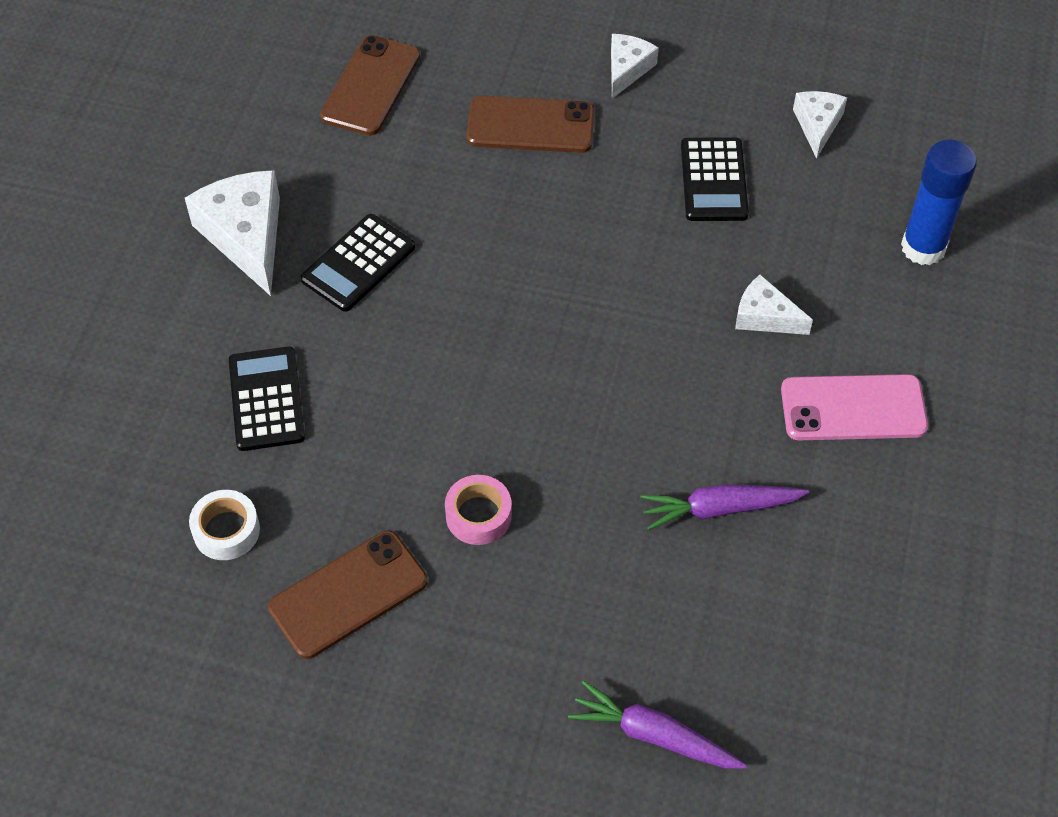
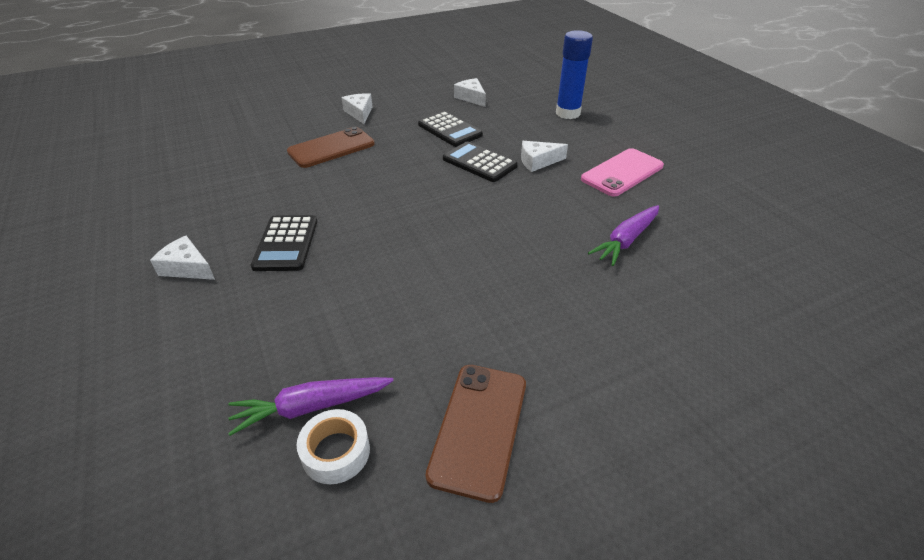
camera: 40 degrees left, 15 degrees down
white cheese [185,170,280,296] -> white cheese [150,236,215,280], size x0.58
black calculator [229,346,305,451] -> black calculator moved to [443,142,518,182]
brown phone [320,35,420,136] -> none
pink tape [445,475,512,545] -> none
purple carrot [568,681,747,769] -> purple carrot moved to [228,377,394,436]

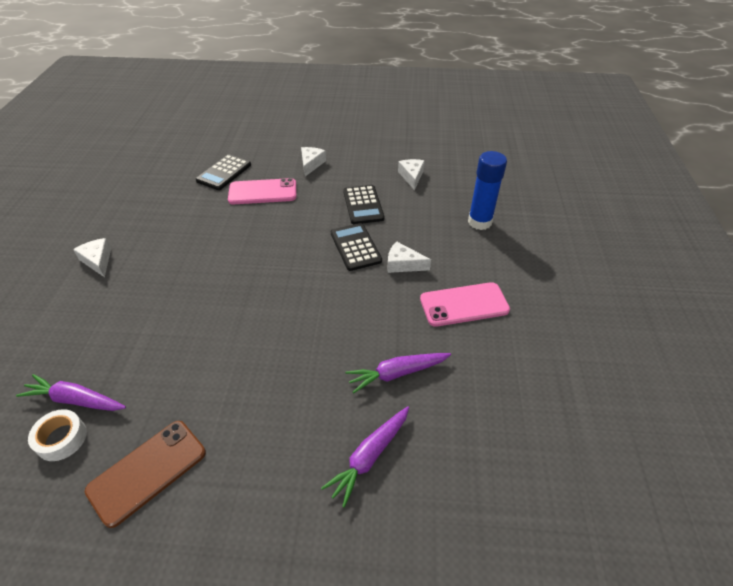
camera: 30 degrees right, 5 degrees up
black calculator [251,215,317,271] -> black calculator moved to [196,154,251,190]
brown phone [287,127,375,168] -> pink phone [228,178,296,205]
none -> purple carrot [321,406,409,508]

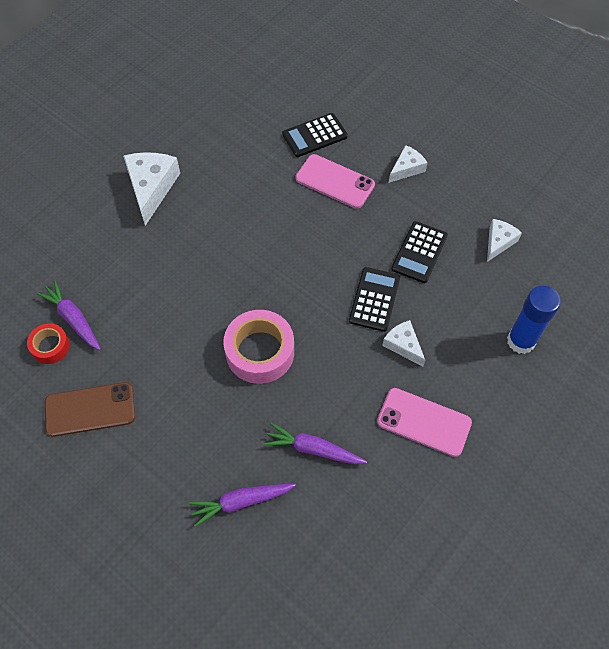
camera: 35 degrees right, 15 degrees up
white tape [28,409,87,461] -> red tape [27,323,70,364]
white cheese [73,238,111,277] -> white cheese [123,152,180,226], size x1.74
none -> pink tape [223,310,294,384]

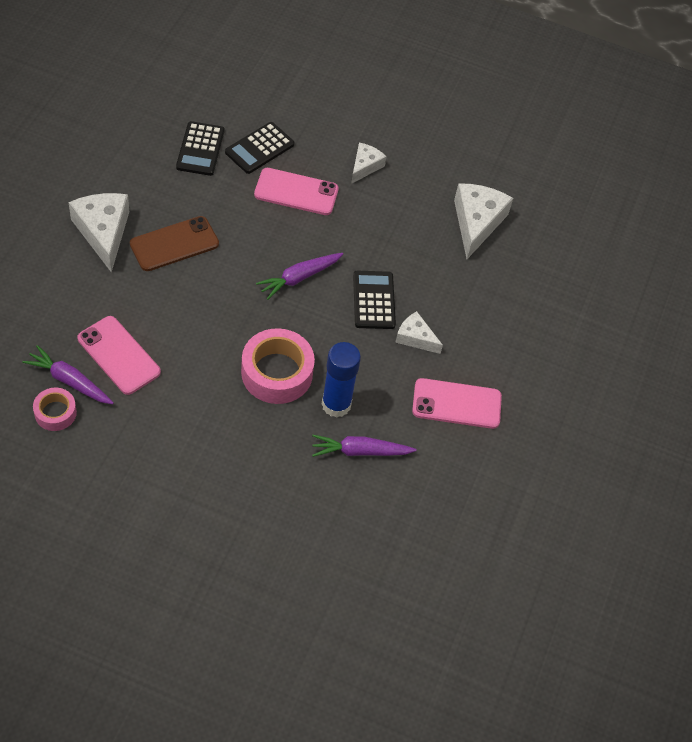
camera: 25 degrees left, 5 degrees down
red tape [27,323,70,364] -> pink tape [33,388,77,431]
brown phone [45,382,135,437] -> brown phone moved to [130,216,219,271]
purple carrot [189,484,296,527] -> purple carrot moved to [256,253,343,300]
black calculator [392,221,448,283] -> black calculator moved to [176,121,225,176]
white cheese [487,219,522,262] -> white cheese [454,183,513,259], size x1.74
blue glue stick [507,286,561,354] -> blue glue stick moved to [322,342,361,418]
none -> pink phone [77,316,161,395]

